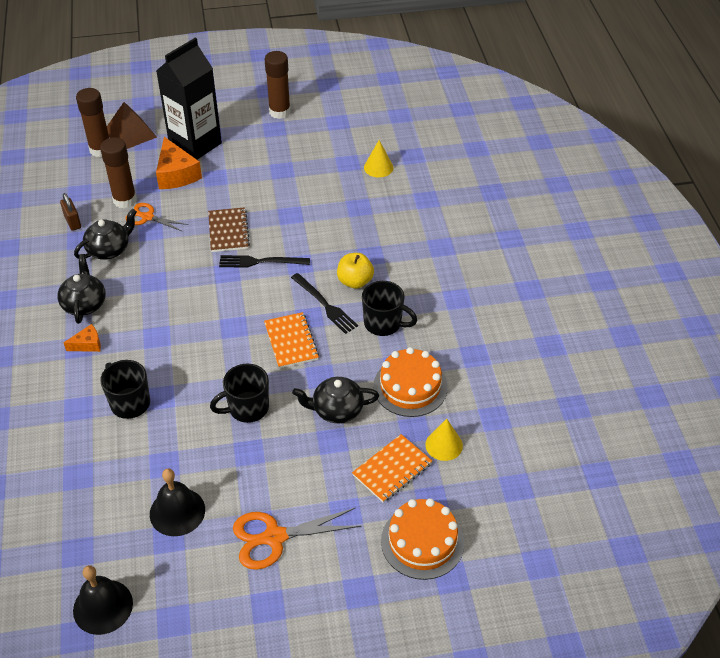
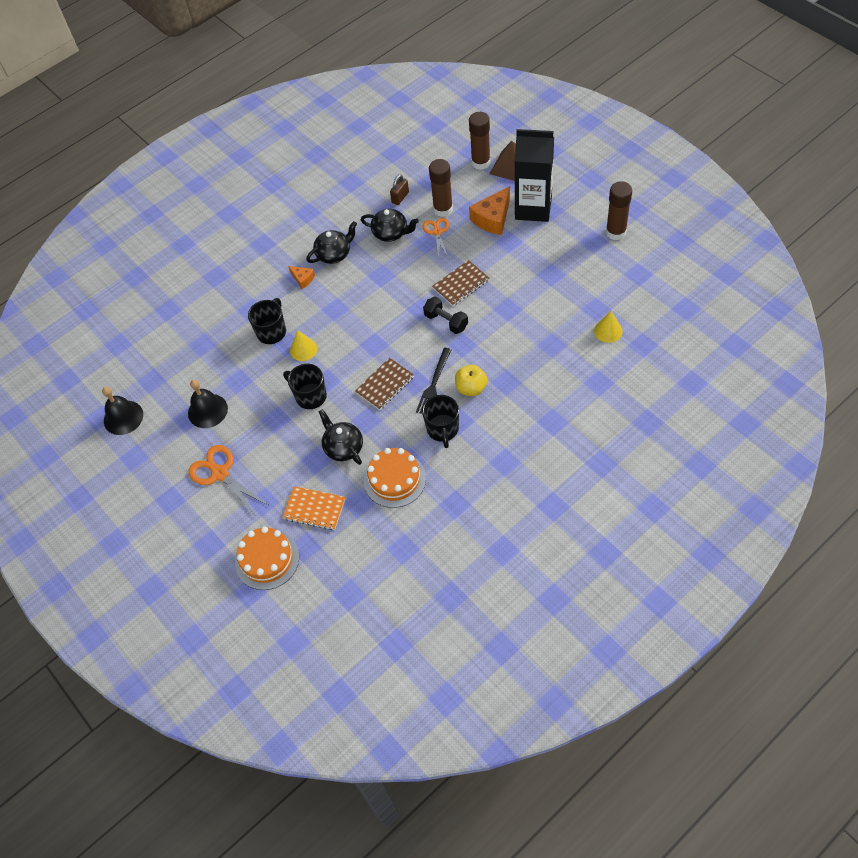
camera: 65 degrees right, 10 degrees up
black fork [219,255,310,268] -> black dumbbell [423,296,468,334]
orange notebook [264,312,319,369] -> brown notebook [355,358,414,410]
yellow cone [425,419,463,461] -> yellow cone moved to [290,330,317,361]

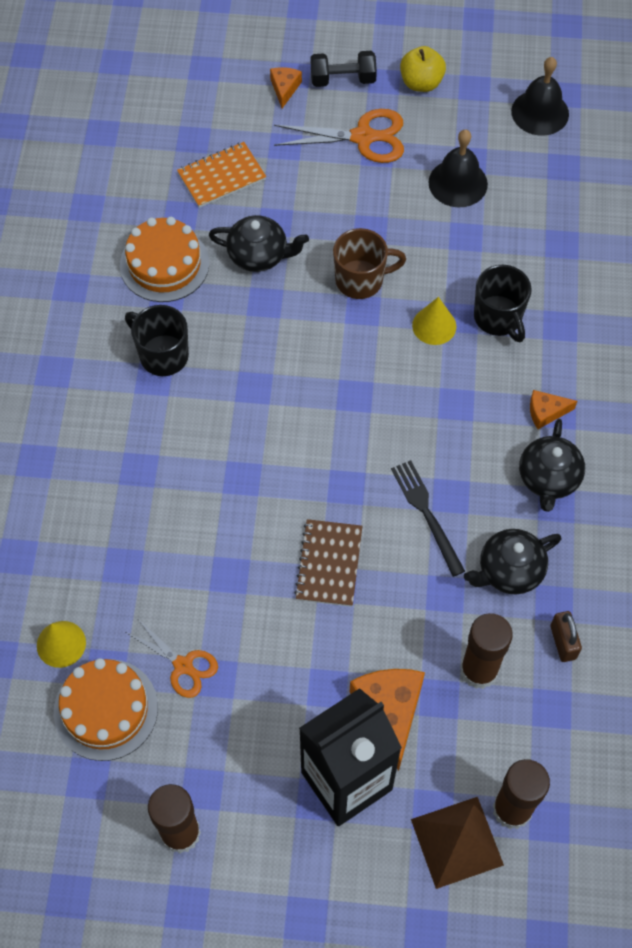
camera: 130 degrees right, 5 degrees up
orange cake [235,526,299,590] -> orange cake moved to [54,658,158,761]
black mug [283,364,327,409] -> brown mug [333,228,406,299]
brown notebook [355,358,414,410] -> none
black fork [416,348,451,414] -> black fork moved to [391,460,465,577]
orange scissors [423,218,449,259] -> orange scissors moved to [126,619,218,698]
black dumbbell [423,296,468,334] -> black dumbbell moved to [311,51,377,87]
yellow apple [455,365,487,396] -> yellow apple moved to [400,46,446,92]
none -> orange cheese [270,67,302,108]

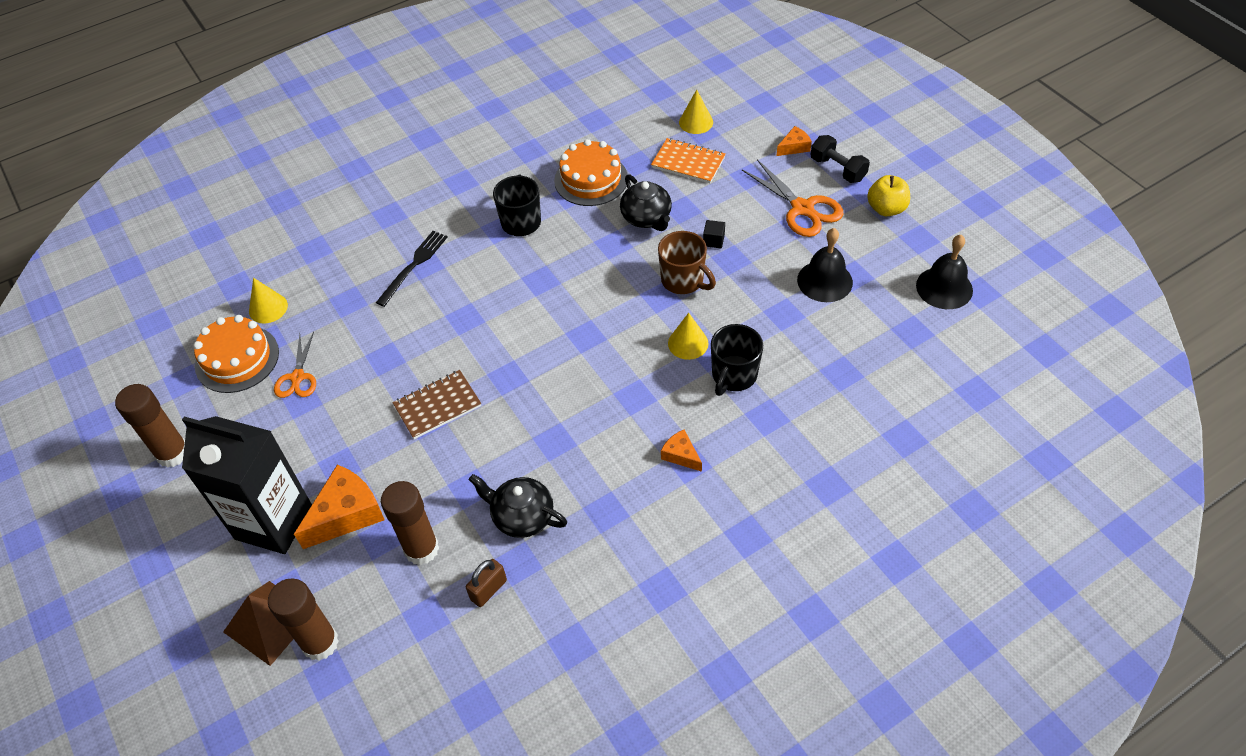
camera: 55 degrees right, 10 degrees down
black fork [391,460,465,577] -> black fork moved to [376,231,447,307]
black teapot [519,419,585,512] -> none
none -> yellow cone [679,90,713,134]
none -> black cube [703,220,725,248]

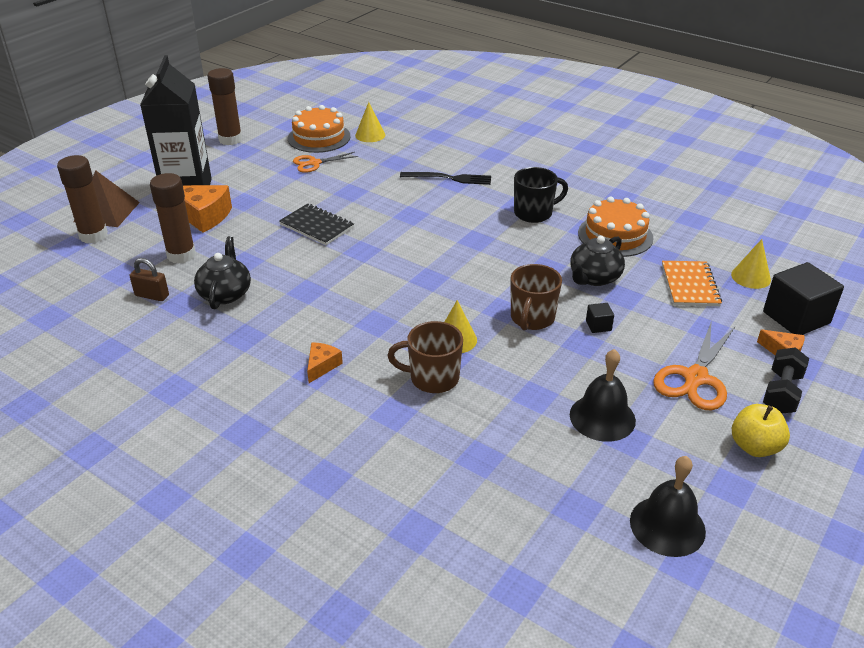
camera: 65 degrees right, 15 degrees down
brown notebook [393,370,481,439] -> black notebook [279,204,354,245]
black mug [711,324,763,396] -> brown mug [387,321,463,393]
none -> black cube [763,262,844,335]

